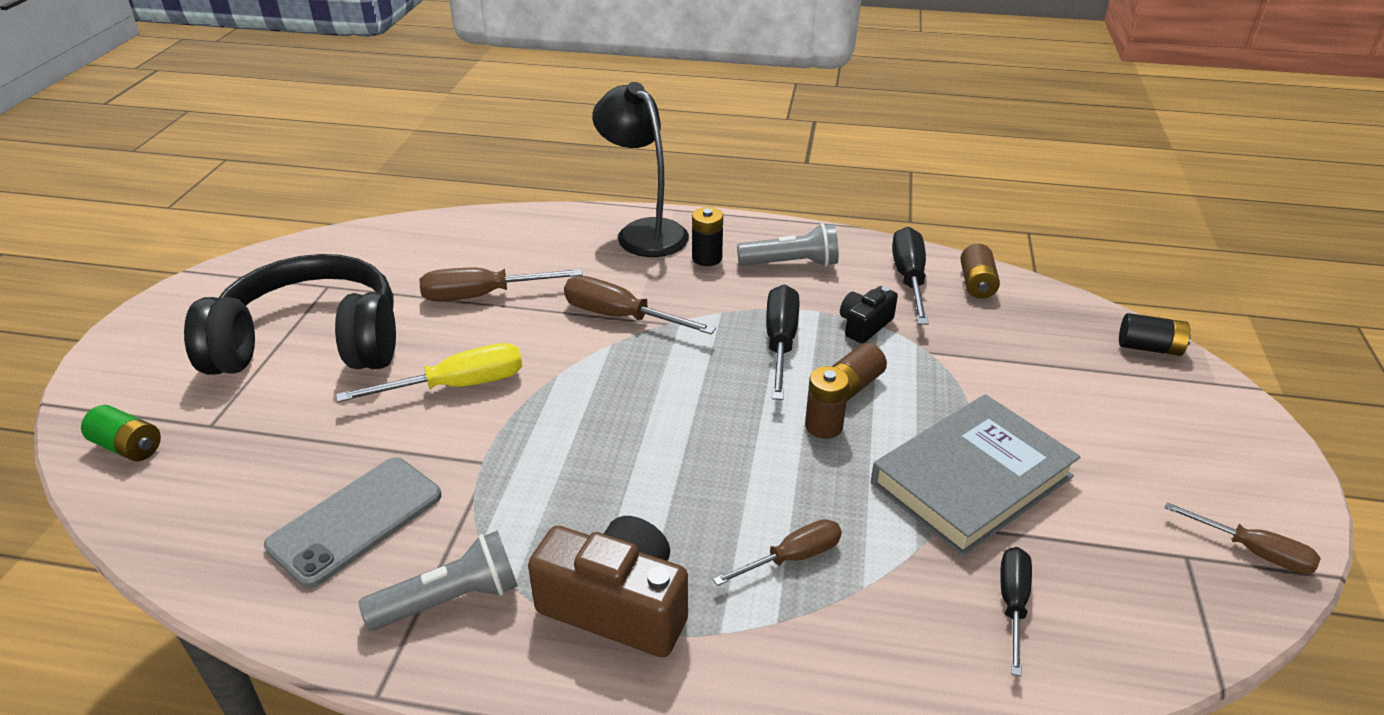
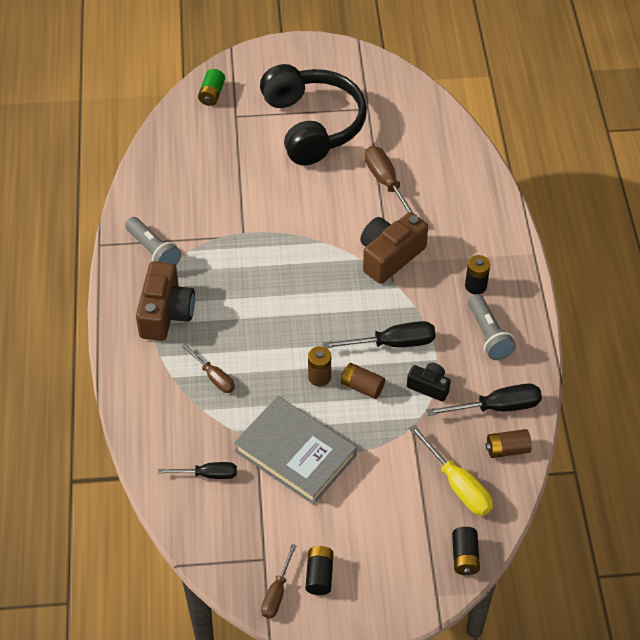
camera: 75 degrees right, 15 degrees up
grey phone [264,457,442,588] -> none
yellow screwdriver [336,343,522,402] -> yellow screwdriver moved to [409,424,493,516]
brown screwdriver [564,276,716,334] -> brown camera [360,212,428,284]
black lamp [592,82,689,257] -> none
none -> black battery [306,546,333,595]

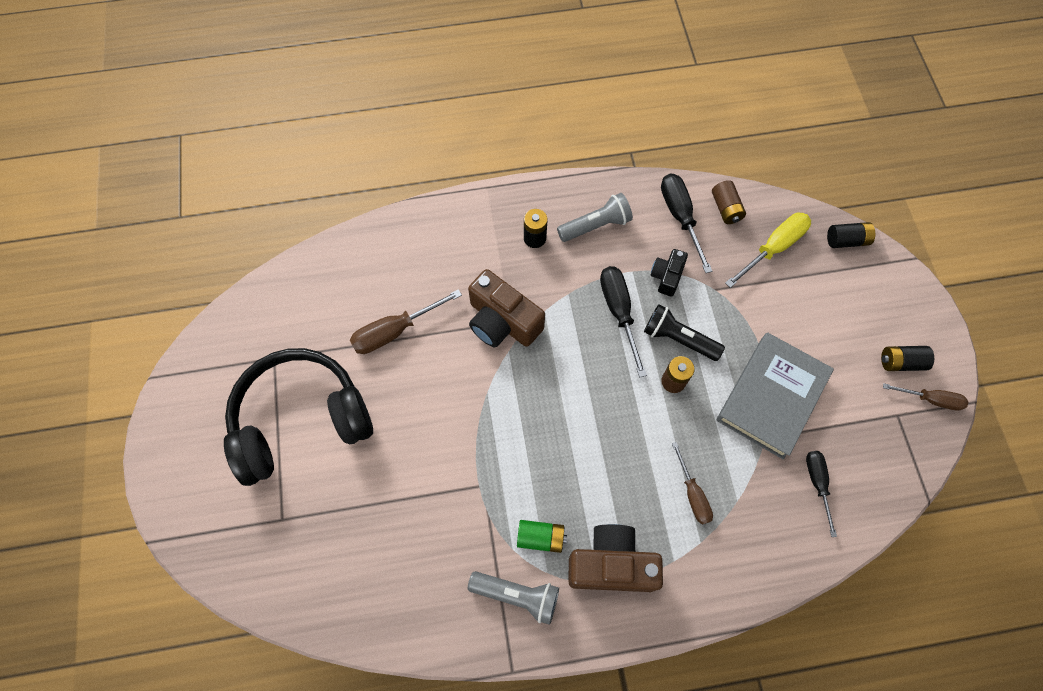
camera: 95 degrees left, 15 degrees up
grey flashlight [125,217,181,265] -> grey flashlight turned 60 degrees clockwise [468,571,559,625]
brown screwdriver [182,344,235,393] -> brown screwdriver turned 120 degrees clockwise [672,442,713,525]
green battery [198,69,225,106] -> green battery moved to [517,520,567,553]
brown battery [341,363,385,399] -> black flashlight [644,304,725,361]

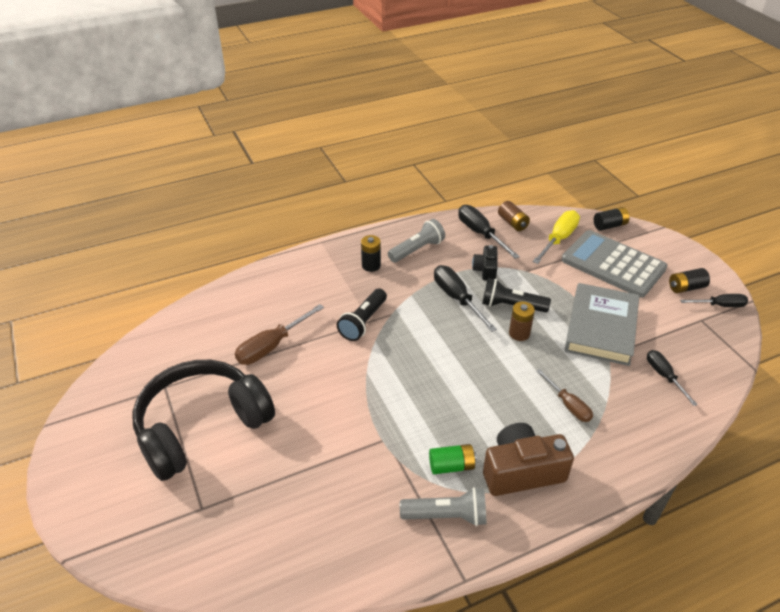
camera: 15 degrees left, 25 degrees down
brown camera [468,269,545,347] -> black flashlight [337,289,387,341]
brown screwdriver [883,383,968,411] -> black screwdriver [680,294,748,307]
none -> grey calculator [561,230,668,298]

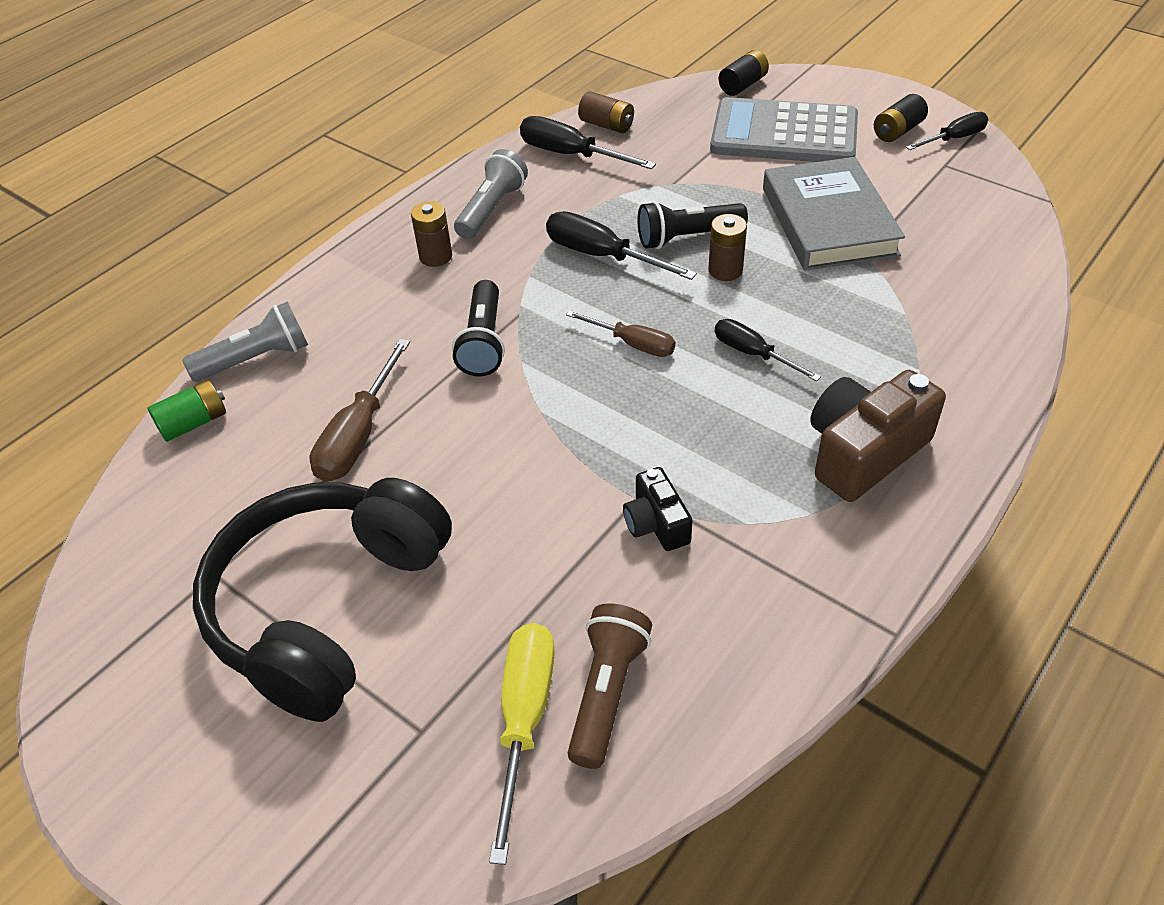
camera: 25 degrees left, 5 degrees up
black battery [361,235,381,272] -> brown battery [411,201,452,267]
grey flashlight [400,487,487,526] -> grey flashlight moved to [182,301,308,381]
green battery [429,444,477,474] -> green battery moved to [148,380,226,442]
black camera [472,245,497,281] -> black camera moved to [623,467,692,551]
yellow screwdriver [533,210,580,264] -> yellow screwdriver moved to [489,623,555,865]
brown screwdriver [536,369,593,422] -> brown screwdriver moved to [566,310,675,357]
black screwdriver [647,350,698,406] -> black screwdriver moved to [715,319,821,381]
none -> brown flashlight [568,603,652,769]

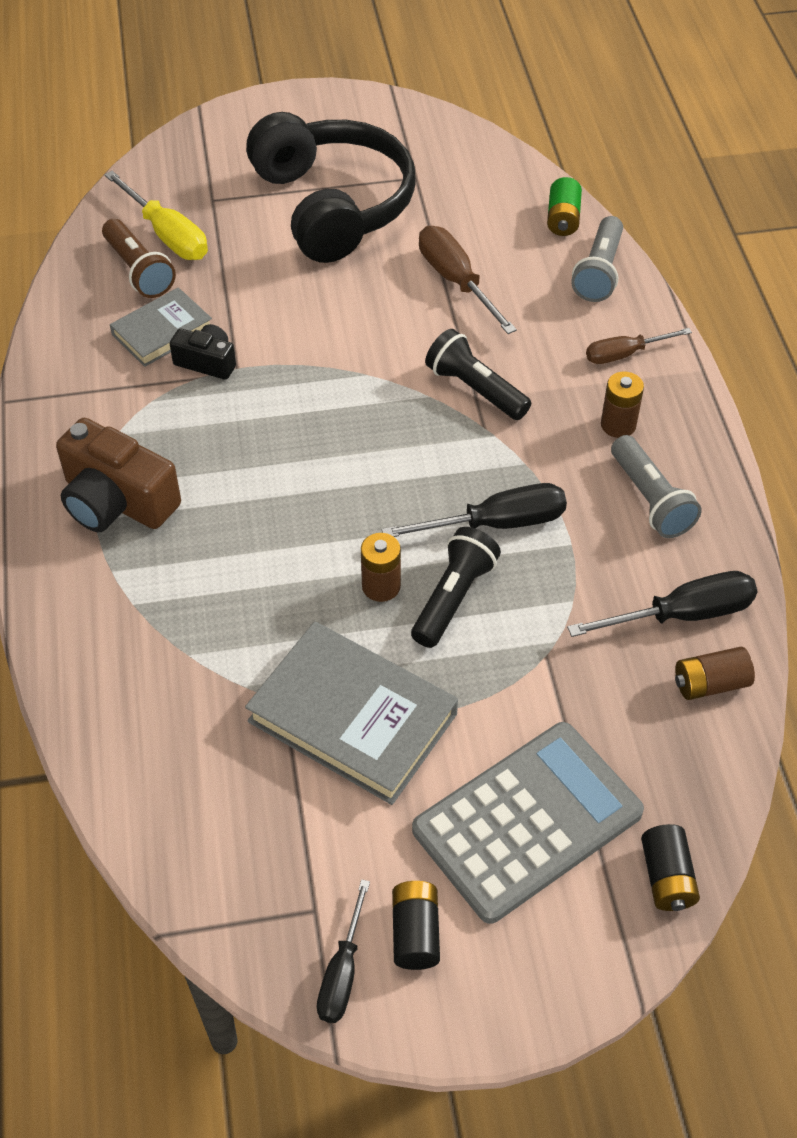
camera: 130 degrees right, 5 degrees up
brown screwdriver [566,310,675,357] -> brown screwdriver moved to [586,328,692,364]
black screwdriver [715,319,821,381] -> none
brown camera [810,370,946,502] -> brown camera turned 120 degrees clockwise [56,418,181,532]
none -> grey book [110,287,212,367]

